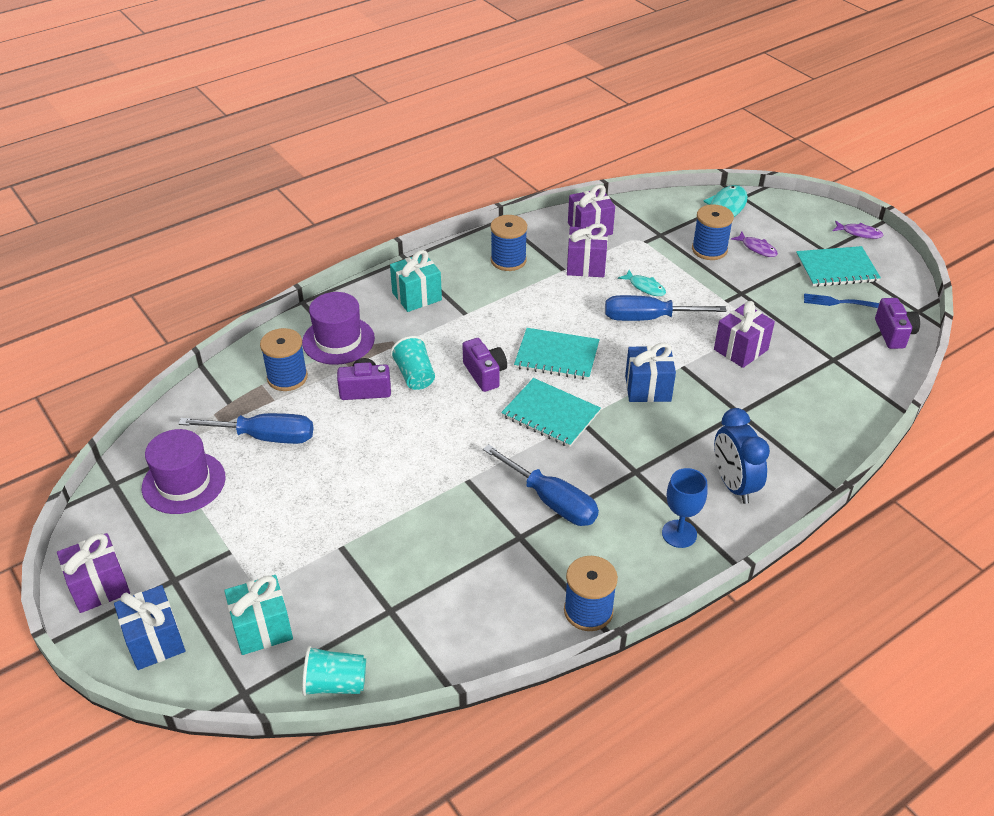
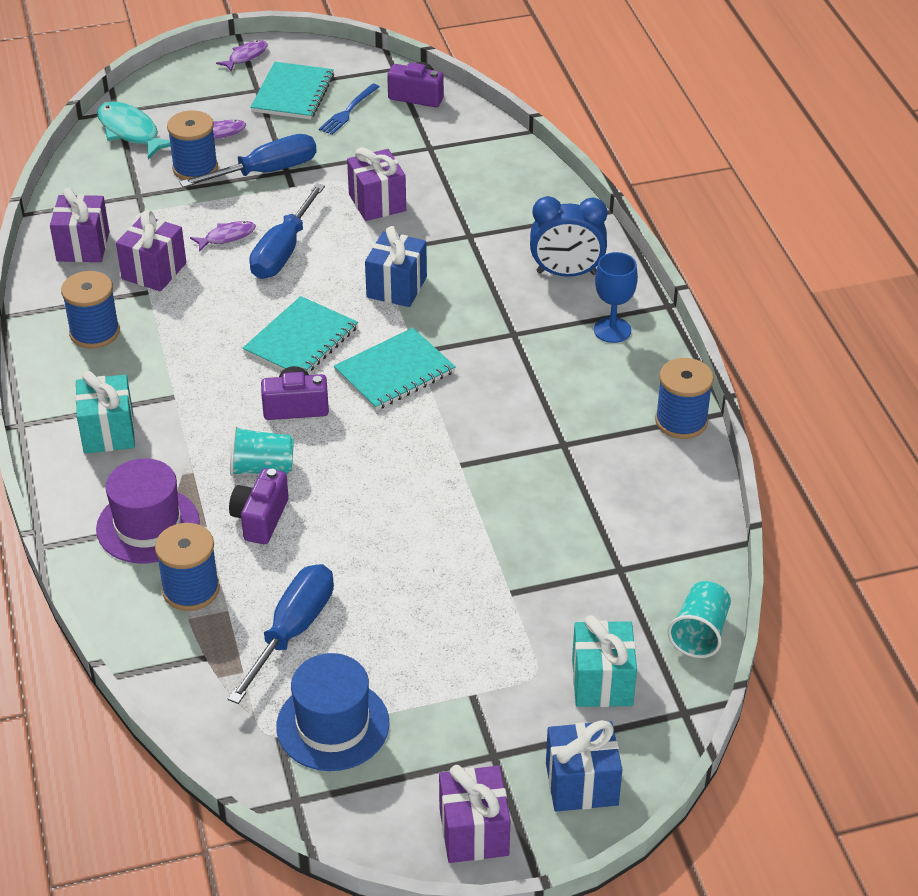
camera: 70 degrees left, 0 degrees up
purple hat [142,429,226,514] -> blue hat [276,653,389,771]
blue screwdriver [483,444,599,526] -> blue screwdriver moved to [180,134,317,188]
turquoise fish [618,270,666,296] -> purple fish [190,221,256,252]

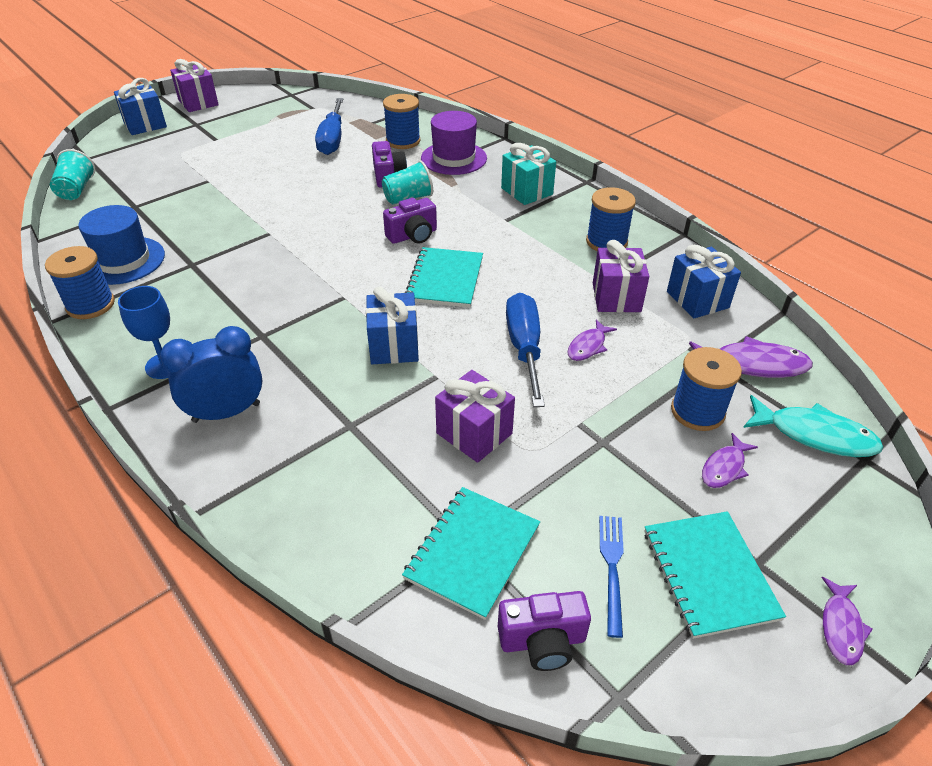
camera: 155 degrees right, 0 degrees up
purple gift [50,188,109,262] -> blue gift [667,245,741,318]
blue screwdriver [180,134,317,188] -> none
blue hat [276,653,389,771] -> blue hat moved to [78,205,165,285]
turquoise notebook [334,328,456,411] -> turquoise notebook moved to [402,487,540,620]
turquoise gift [572,615,637,707] -> none
none -> purple fish [689,336,813,378]

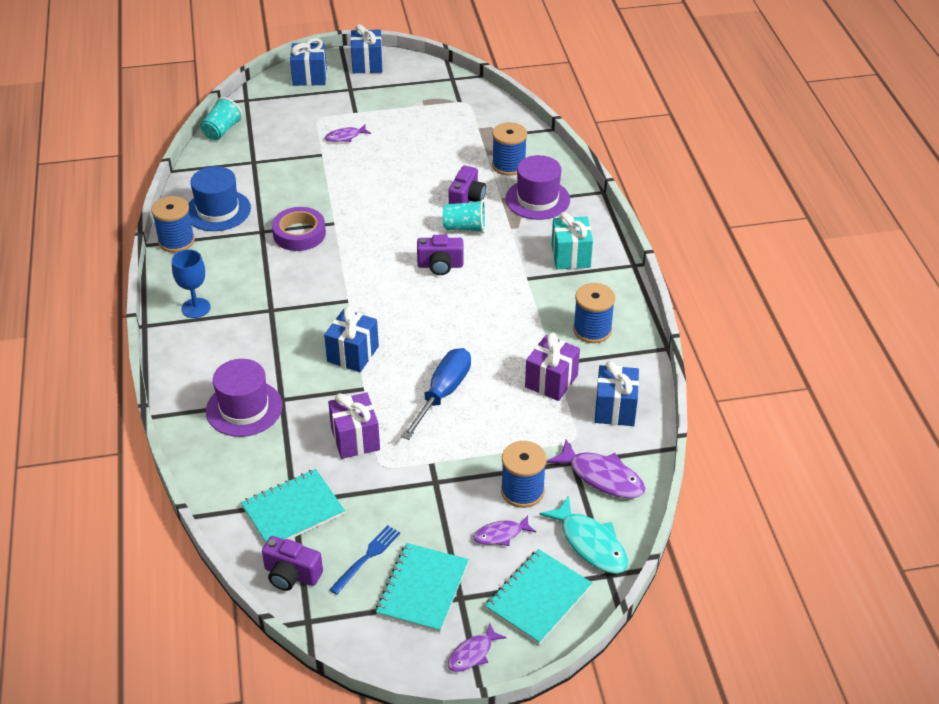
camera: 30 degrees right, 0 degrees up
blue clock [160,326,262,423] -> none
purple gift [170,59,219,112] -> blue gift [350,24,383,73]
blue screwdriver [315,98,343,155] -> none
turquoise notebook [405,247,483,308] -> turquoise notebook moved to [485,549,592,644]
purple fish [567,319,617,361] -> purple fish moved to [325,125,371,142]
none -> purple hat [206,359,283,437]
none -> purple tape [272,207,326,251]

